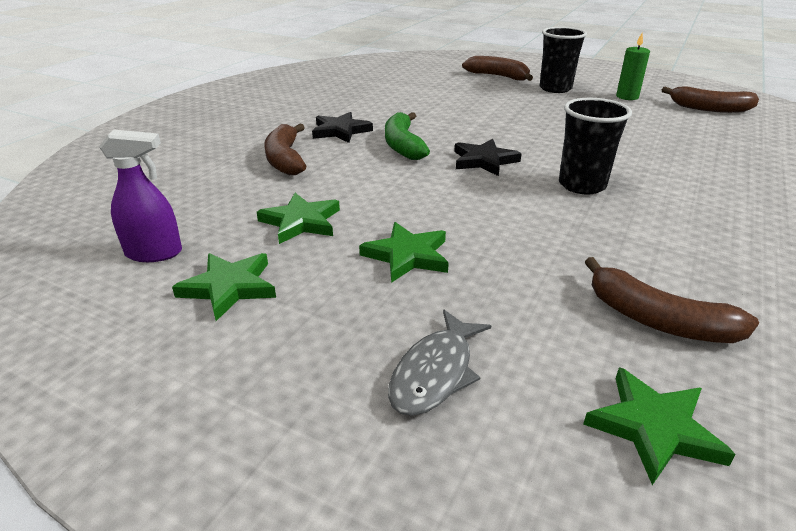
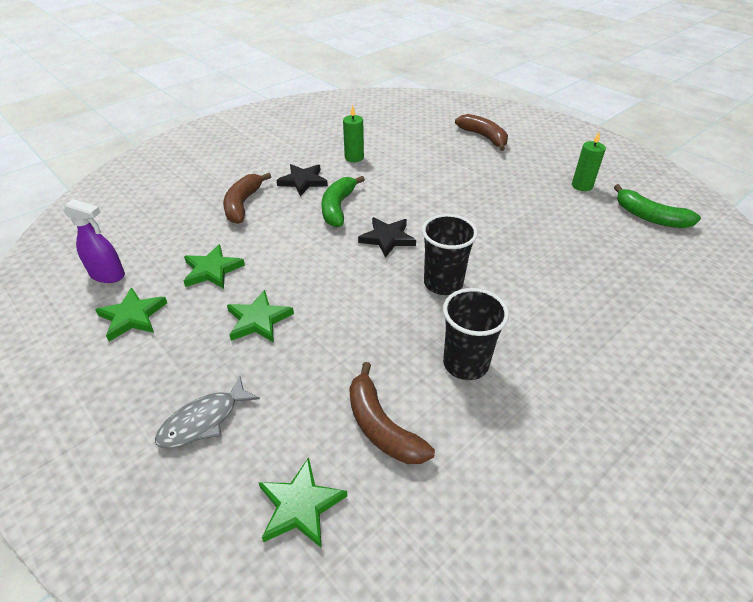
camera: 20 degrees right, 10 degrees up
black cup [540,27,587,93] -> black cup moved to [443,288,509,380]
brown banana [662,86,759,113] -> green banana [614,184,701,228]
none -> green candle [343,105,364,162]

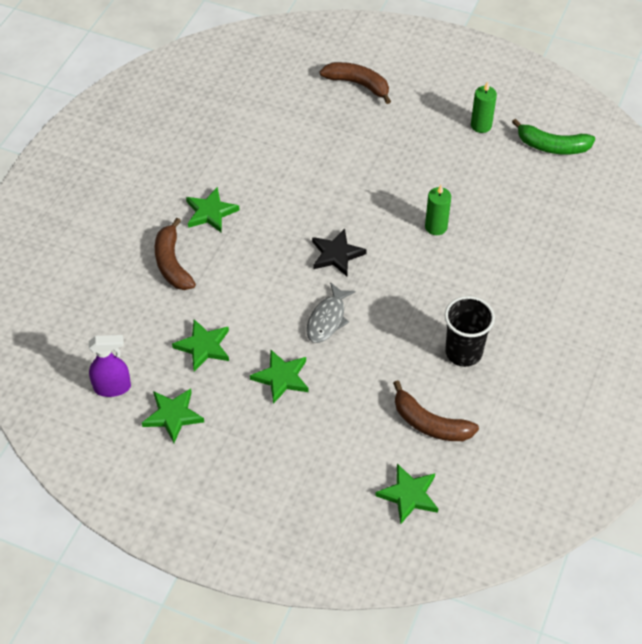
camera: 25 degrees left, 10 degrees up
grey fish [155,376,260,449] -> grey fish moved to [306,282,356,343]
black star [276,164,328,196] -> green star [186,187,240,233]
green banana [322,176,365,227] -> none
green candle [343,105,364,162] -> green candle moved to [425,185,451,235]
black cup [422,214,478,295] -> none

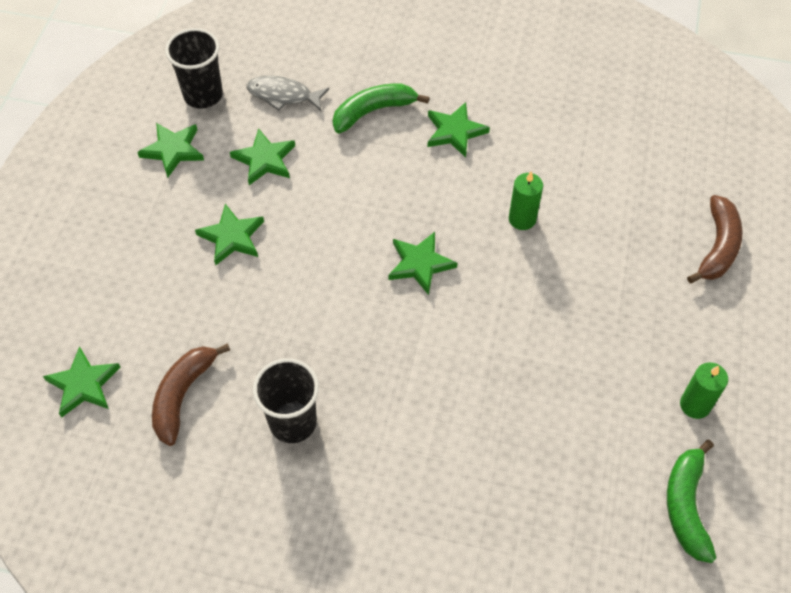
camera: 80 degrees right, 5 degrees up
purple spray bottle [89,335,131,397] -> black cup [165,28,223,109]
brown banana [155,218,196,290] -> green banana [333,84,429,133]
grey fish [306,282,356,343] -> grey fish moved to [247,76,329,111]
black star [312,229,367,276] -> green star [388,232,457,295]
green candle [425,185,451,235] -> green candle moved to [509,171,543,230]

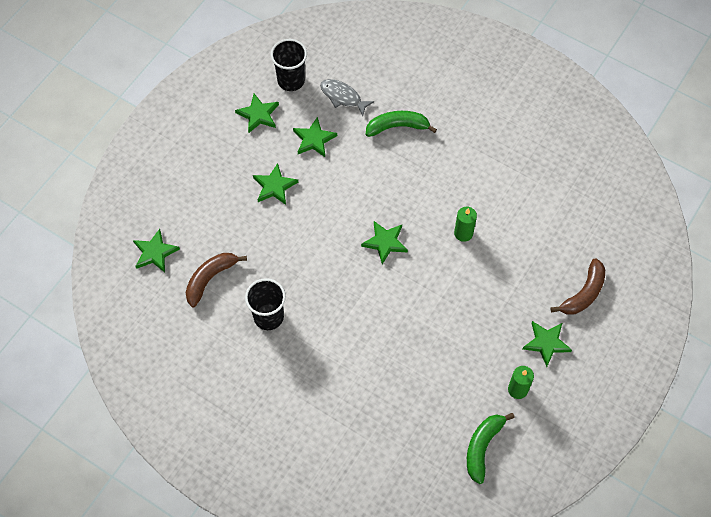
camera: 20 degrees right, 5 degrees up
green star [427,102,490,158] -> green star moved to [523,321,572,367]

